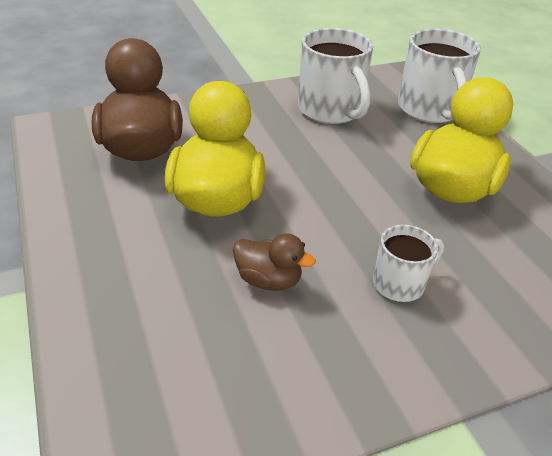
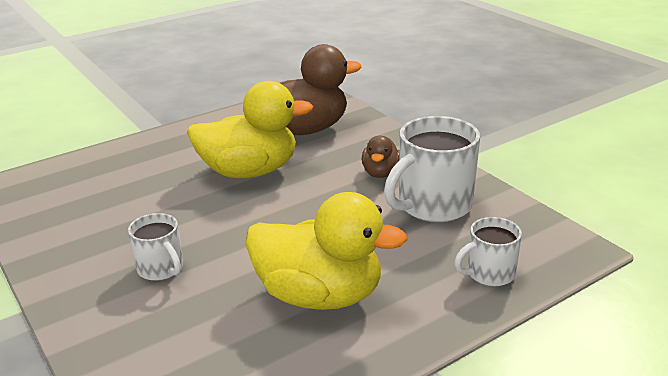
camera: 80 degrees right, 10 degrees down
brown duck [233,233,316,291] -> brown duck moved to [362,136,399,178]
white mug [398,29,481,123] -> white mug [454,217,522,286], size x0.56

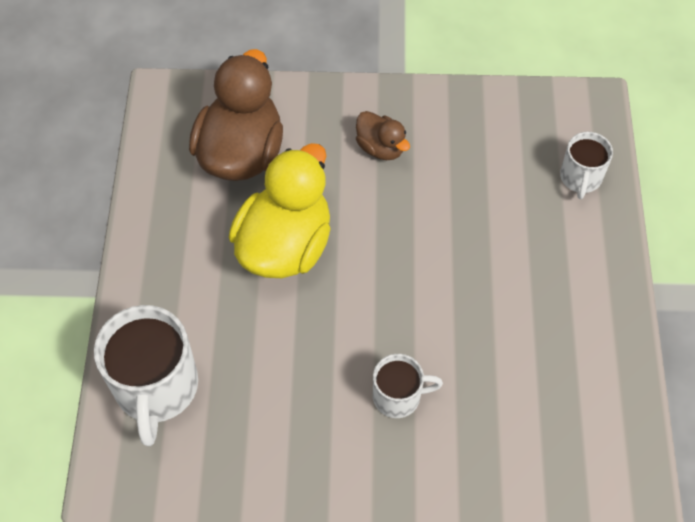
camera: 55 degrees left, 30 degrees up
yellow duck [245,192,408,310] -> none
white mug [384,116,480,222] -> white mug moved to [94,305,198,446]

